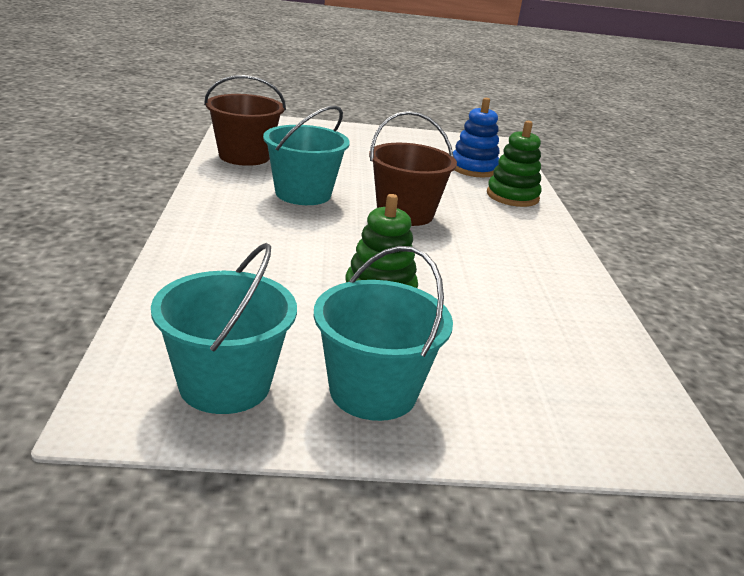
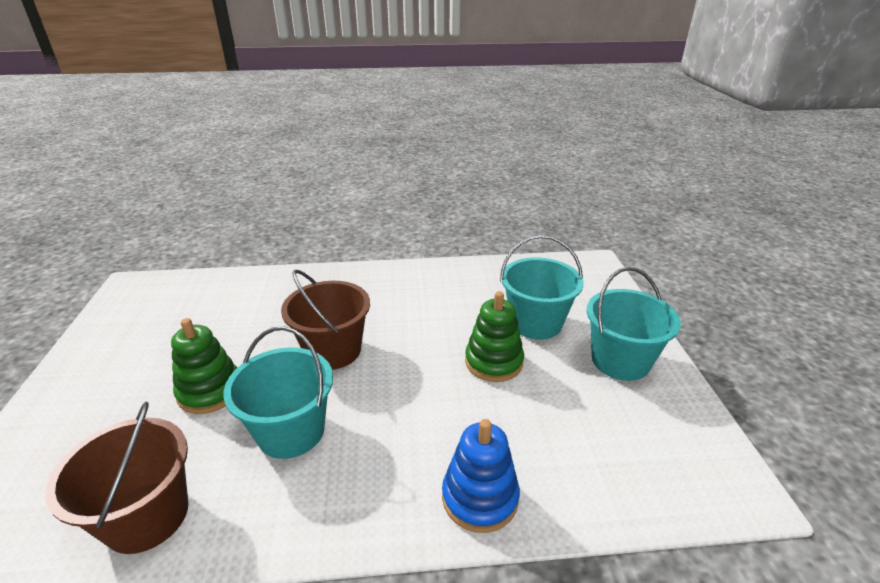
camera: 90 degrees left, 5 degrees up
turquoise bucket [151,243,297,414] -> turquoise bucket moved to [500,235,583,339]
blue stacking toy [453,98,500,177] -> blue stacking toy moved to [442,419,520,533]
green stacking toy [487,121,542,207] -> green stacking toy moved to [171,318,237,414]

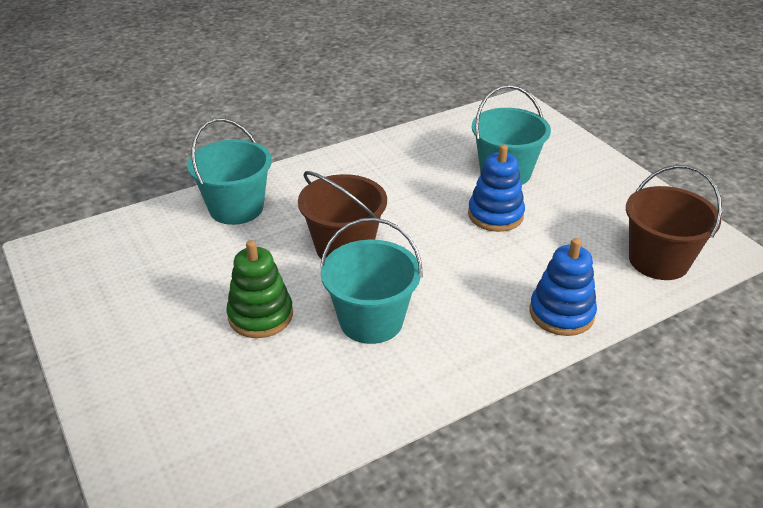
camera: 25 degrees left, 5 degrees up
brown bucket [45,401,188,554] -> brown bucket moved to [626,165,722,280]
green stacking toy [465,291,524,382] -> blue stacking toy [468,144,525,232]
turquoise bucket [587,267,681,381] -> turquoise bucket moved to [187,118,272,225]

